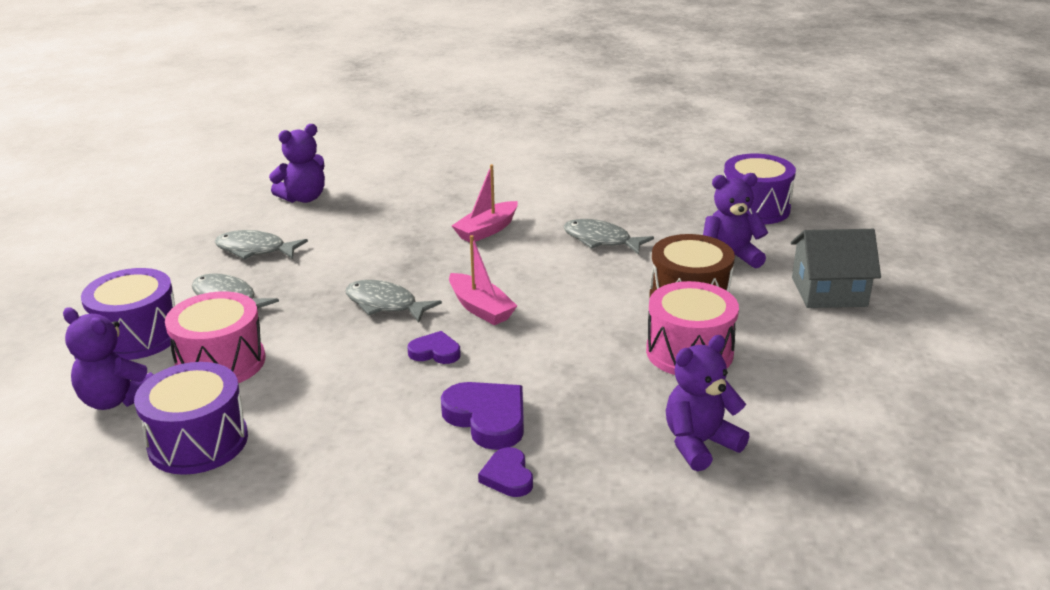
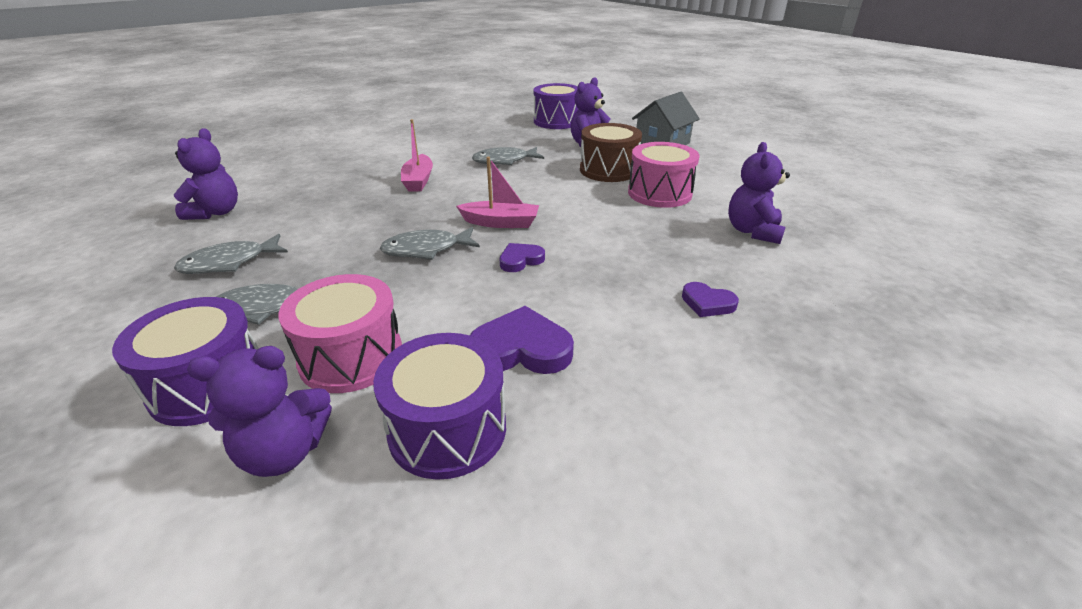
camera: 45 degrees left, 5 degrees up
purple heart [441,382,524,450] -> purple heart moved to [470,306,574,374]

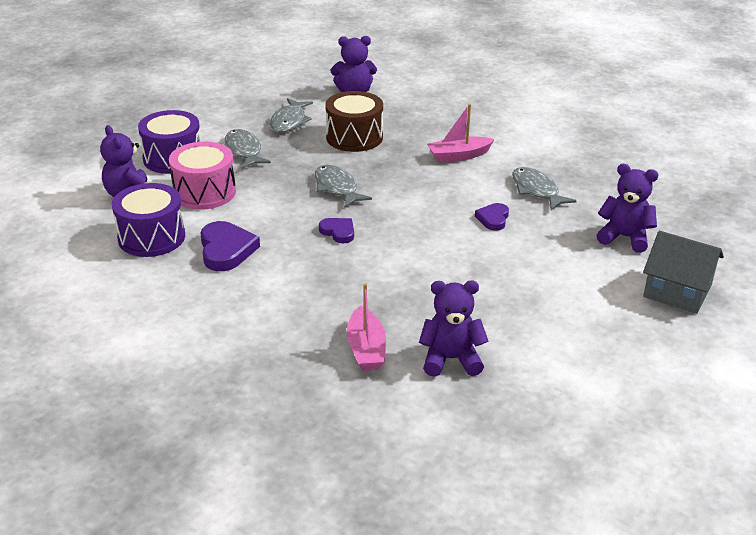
camera: 75 degrees right, 0 degrees up
grey fish [174,234,288,274] -> grey fish turned 120 degrees counterclockwise [270,98,313,132]
pink boat [456,157,539,228] -> pink boat moved to [347,283,386,371]
purple drum [533,83,578,129] -> none
brown drum [580,123,642,182] -> brown drum moved to [325,91,383,152]
pink drum [628,142,700,208] -> none
purple heart [682,282,739,317] -> purple heart moved to [475,203,509,231]

